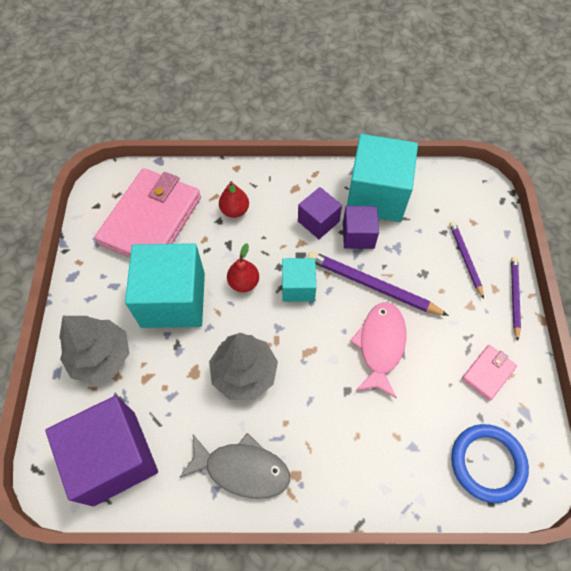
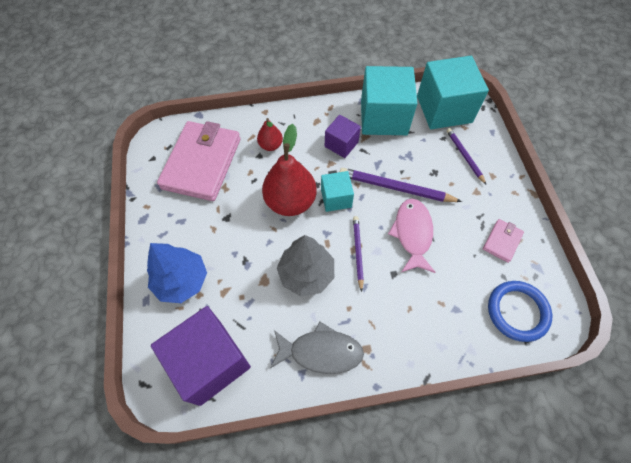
camera: 10 degrees left, 0 degrees up
grey tree [59,316,129,384] -> blue tree [147,243,207,303]
turquoise cube [125,243,205,328] -> turquoise cube moved to [417,56,489,129]
red pear [227,243,259,292] -> red pear [262,124,317,216], size x1.94
purple cube [343,206,379,249] -> none
purple pencil [511,257,521,341] -> purple pencil moved to [353,216,364,292]

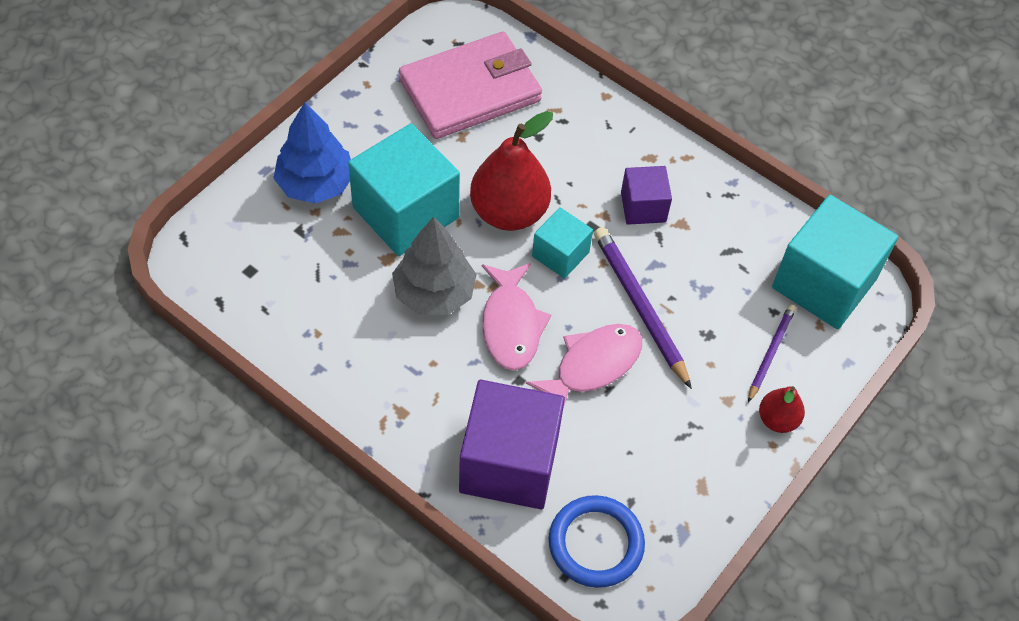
camera: 45 degrees right, 5 degrees down
purple cube [151,306,251,406] -> purple cube moved to [459,380,565,509]
red pear [257,118,283,151] -> red pear moved to [759,386,805,433]
grey fish [270,321,364,374] -> none
purple pencil [353,216,364,292] -> pink fish [482,263,552,371]
turquoise cube [361,66,417,135] -> turquoise cube moved to [348,124,460,256]
pink wallet [483,219,524,263] -> none

